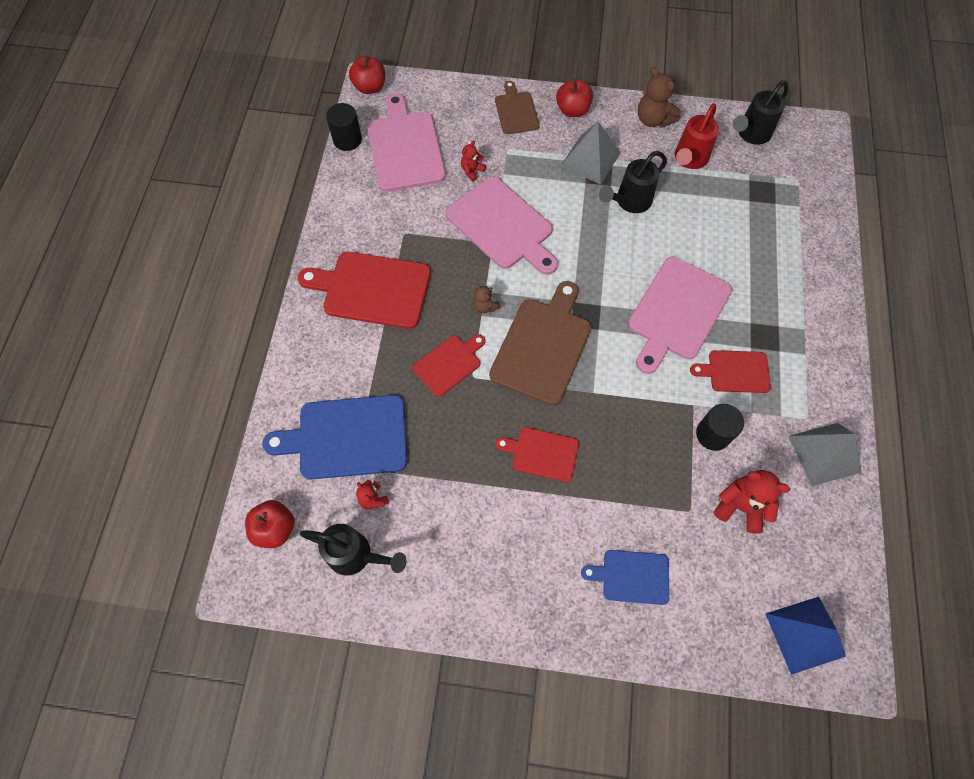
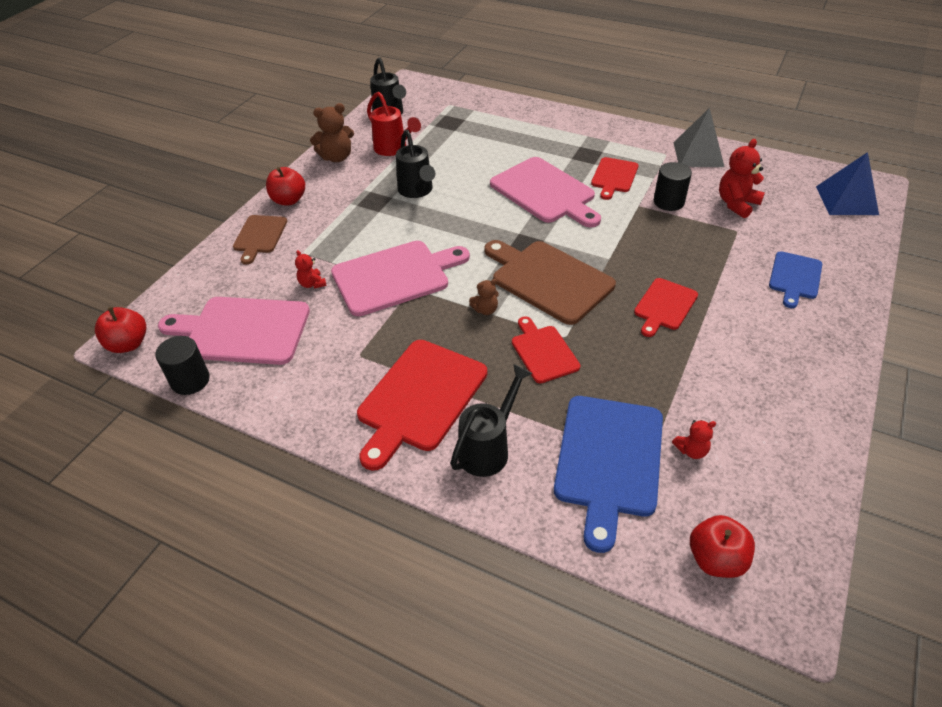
camera: 70 degrees left, 20 degrees down
black watering can [300,524,407,575] -> black watering can moved to [450,364,533,477]
brown cutting board [495,81,540,134] -> brown cutting board turned 90 degrees counterclockwise [233,215,287,265]
grey pyramid [561,121,620,184] -> none

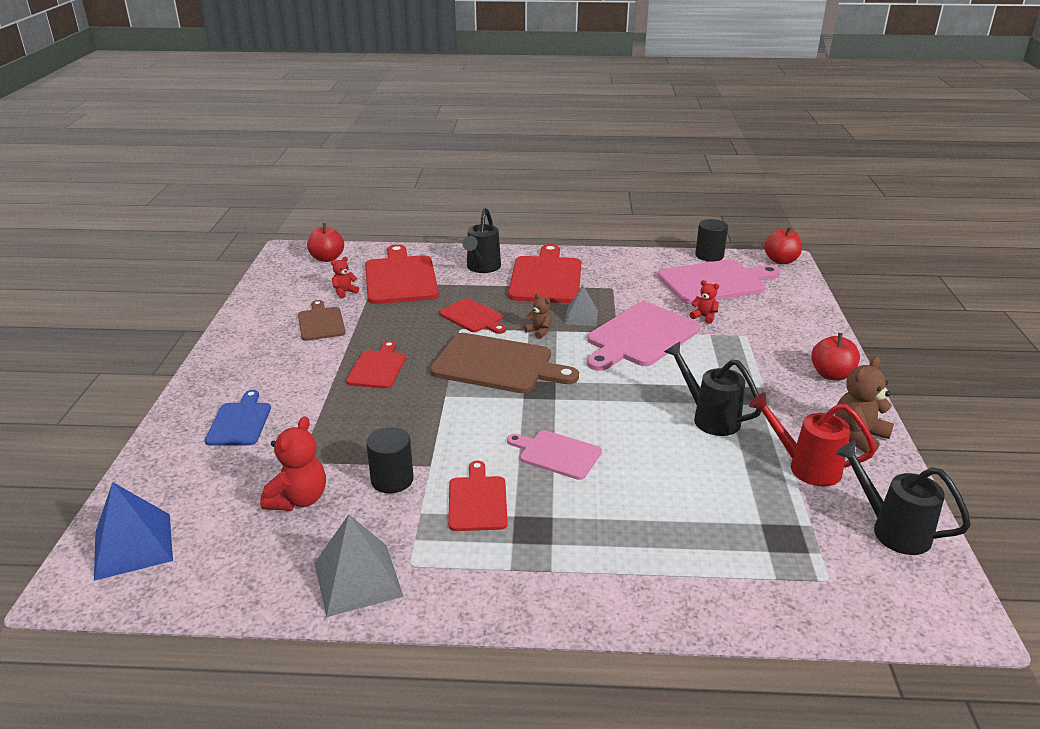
camera: 155 degrees right, 15 degrees down
brown cutting board [233,215,287,265] -> brown cutting board moved to [298,300,346,341]
brown teddy bear [469,279,499,315] -> brown teddy bear turned 90 degrees clockwise [523,294,552,339]
pink cutting board [490,157,601,227] -> pink cutting board [507,430,602,480], size x0.57
blue cutting board [554,396,663,553] -> red cutting board [365,244,439,304]
none -> grey pyramid [564,285,598,326]

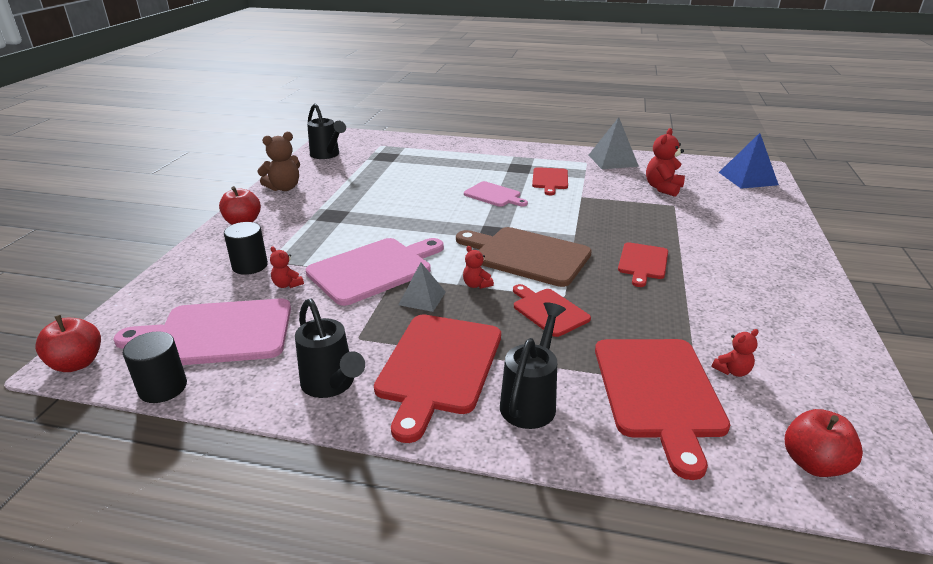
camera: 170 degrees left, 0 degrees up
blue cutting board [205,390,271,445] -> none
brown cutting board [298,300,346,341] -> none
black cylinder [366,427,414,493] -> black cylinder moved to [224,222,268,275]
brown teddy bear [523,294,552,339] -> red teddy bear [463,246,494,289]
black watering can [664,342,761,436] -> black watering can moved to [295,298,365,398]
red watering can [749,392,876,486] -> none

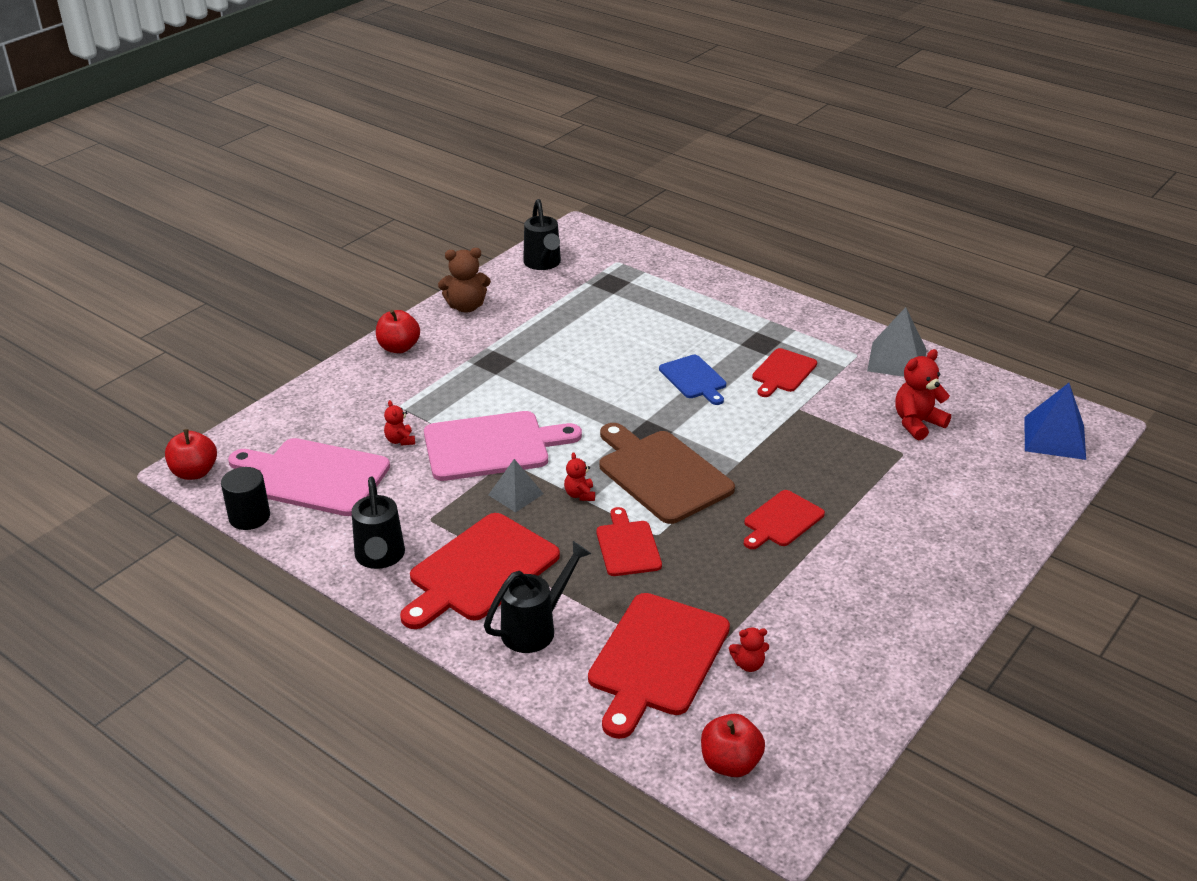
camera: 25 degrees right, 5 degrees up
black cylinder [224,222,268,275] -> none
pink cutting board [464,181,528,207] -> blue cutting board [659,355,726,405]

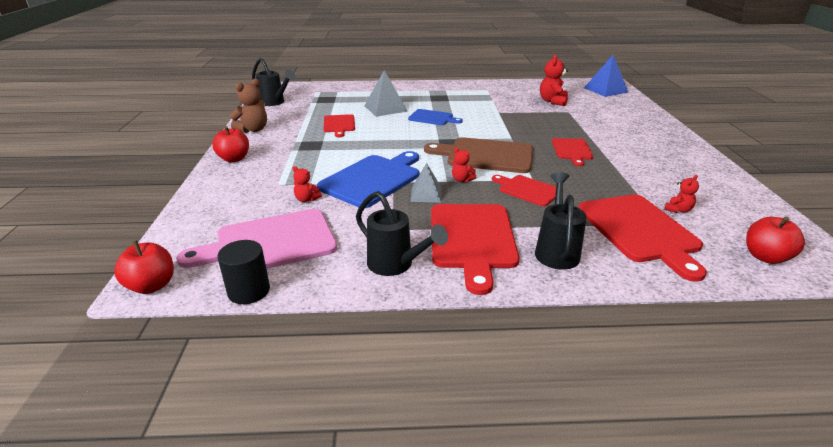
camera: 40 degrees left, 5 degrees down
pink cutting board [424,411,582,481] -> blue cutting board [317,151,419,208]
red cutting board [752,348,817,397] -> red cutting board moved to [324,114,355,137]
grey pyramid [867,307,927,377] -> grey pyramid moved to [364,70,408,117]

